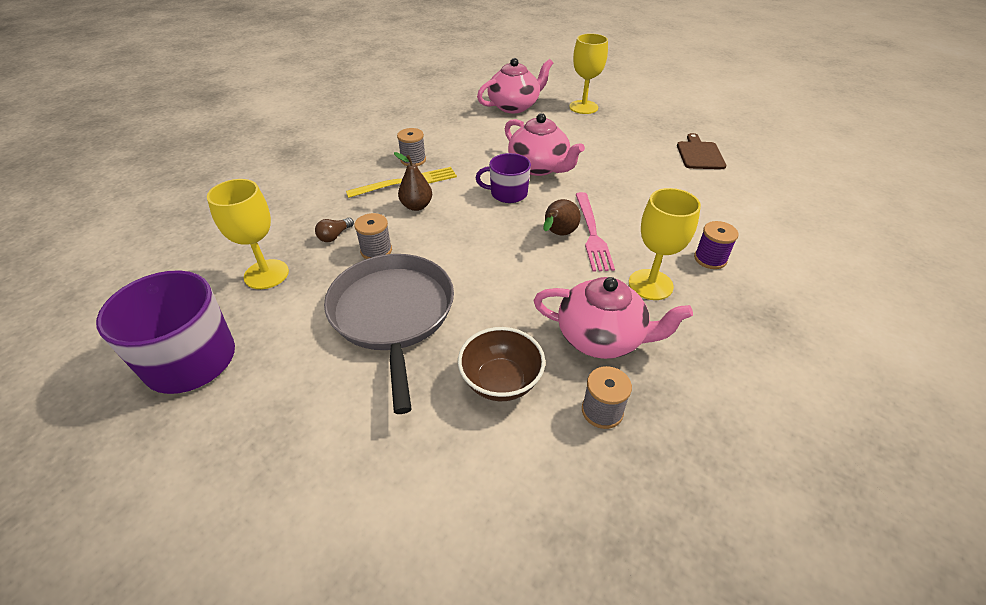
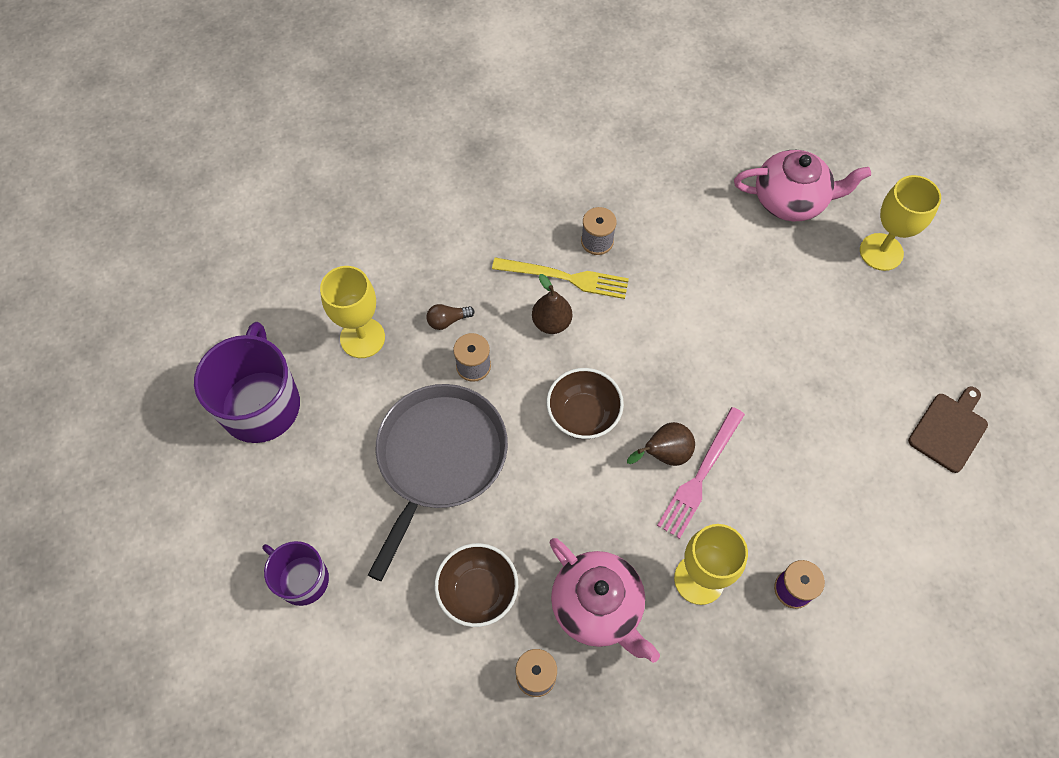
camera: 35 degrees right, 20 degrees up
purple mug [476,153,531,203] -> purple mug moved to [262,541,329,606]
pink teapot [505,113,585,176] -> none
none -> brown bowl [546,368,624,439]

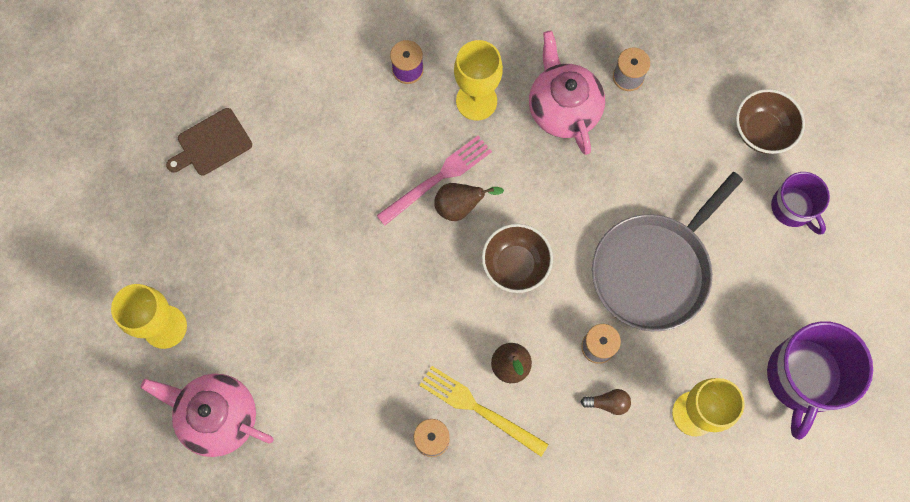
camera: 160 degrees left, 10 degrees up
brown bowl [435,543,518,627] -> brown bowl moved to [736,89,805,154]

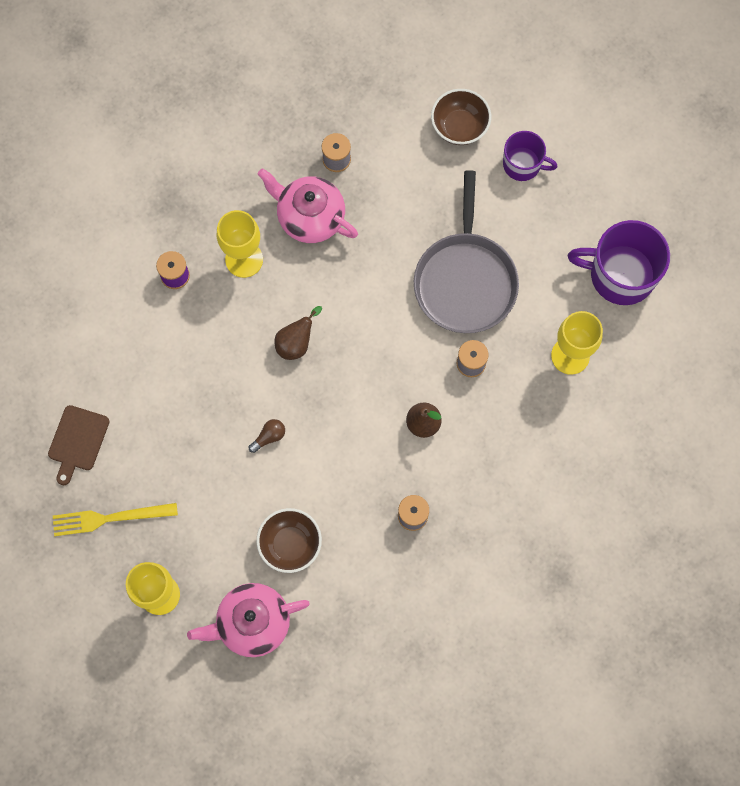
camera: 40 degrees left, 0 degrees up
pink fork [376,135,492,226] -> none
yellow fork [419,366,549,456] -> yellow fork moved to [53,503,178,536]
brown bowl [482,224,553,293] -> brown bowl moved to [256,508,322,573]
brown light bulb [581,389,631,415] -> brown light bulb moved to [249,419,285,453]
purple mug [767,321,873,440] -> purple mug turned 120 degrees clockwise [568,220,670,305]

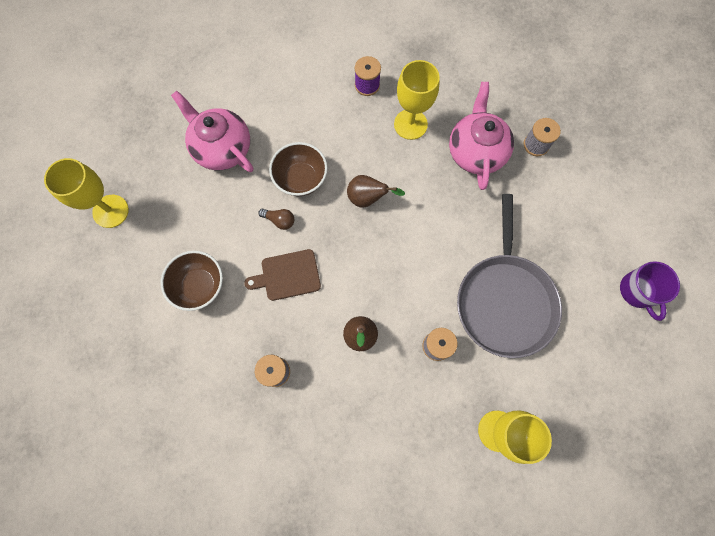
camera: 60 degrees right, 0 degrees up
brown cutting board [48,405,110,485] -> brown cutting board moved to [244,249,321,301]
yellow fork [53,503,178,536] -> none
pink teapot [187,583,310,657] -> pink teapot moved to [171,91,253,172]
grey pan [414,170,519,333] -> grey pan turned 60 degrees counterclockwise [457,194,562,358]
brown bowl [431,89,491,145] -> brown bowl moved to [269,142,328,196]
purple mug [568,220,670,305] -> none

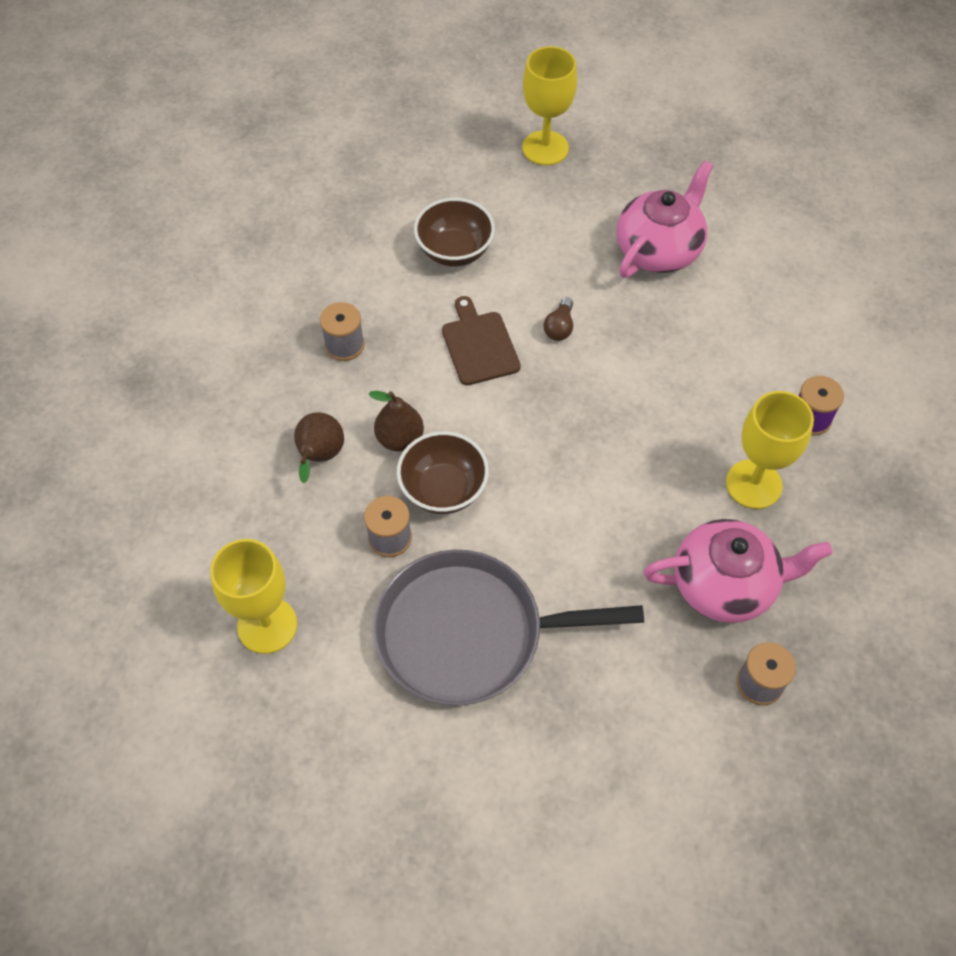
camera: 85 degrees right, 15 degrees down
brown bowl [269,142,328,196] -> brown bowl moved to [397,431,489,514]
brown pear [347,175,405,208] -> brown pear moved to [294,412,344,483]
purple mug [620,261,680,321] -> none

